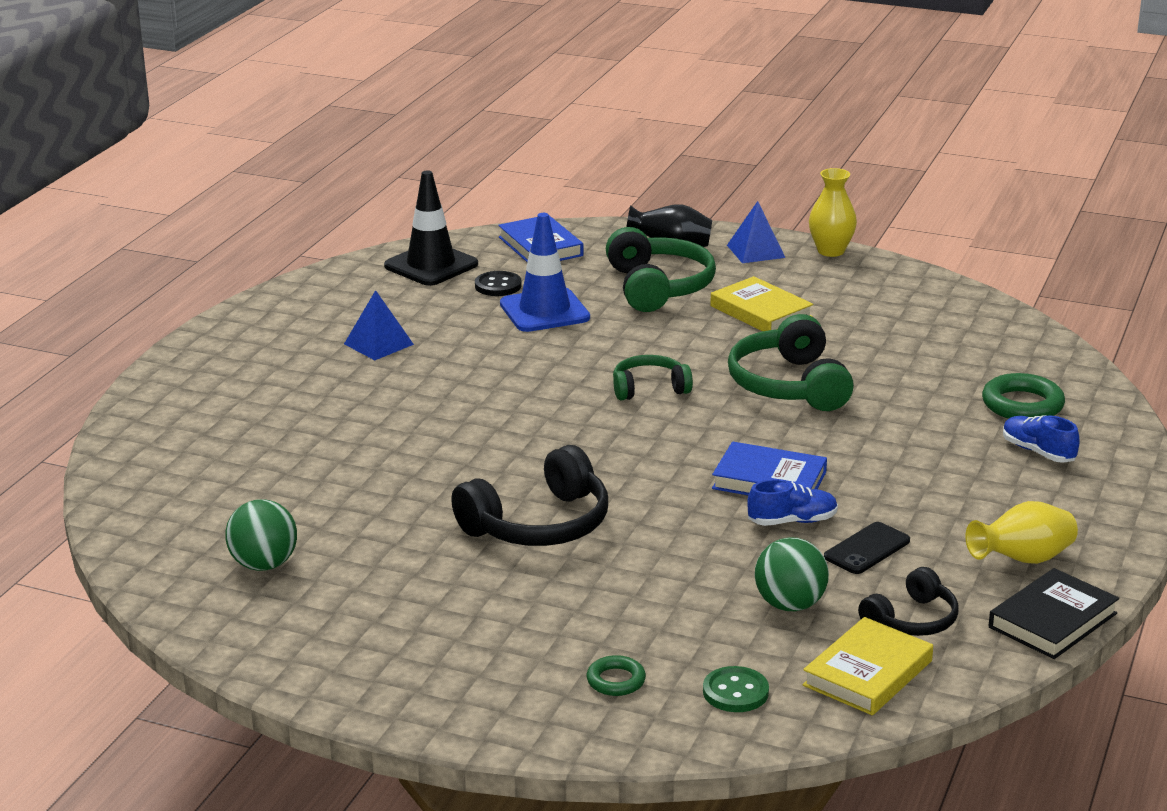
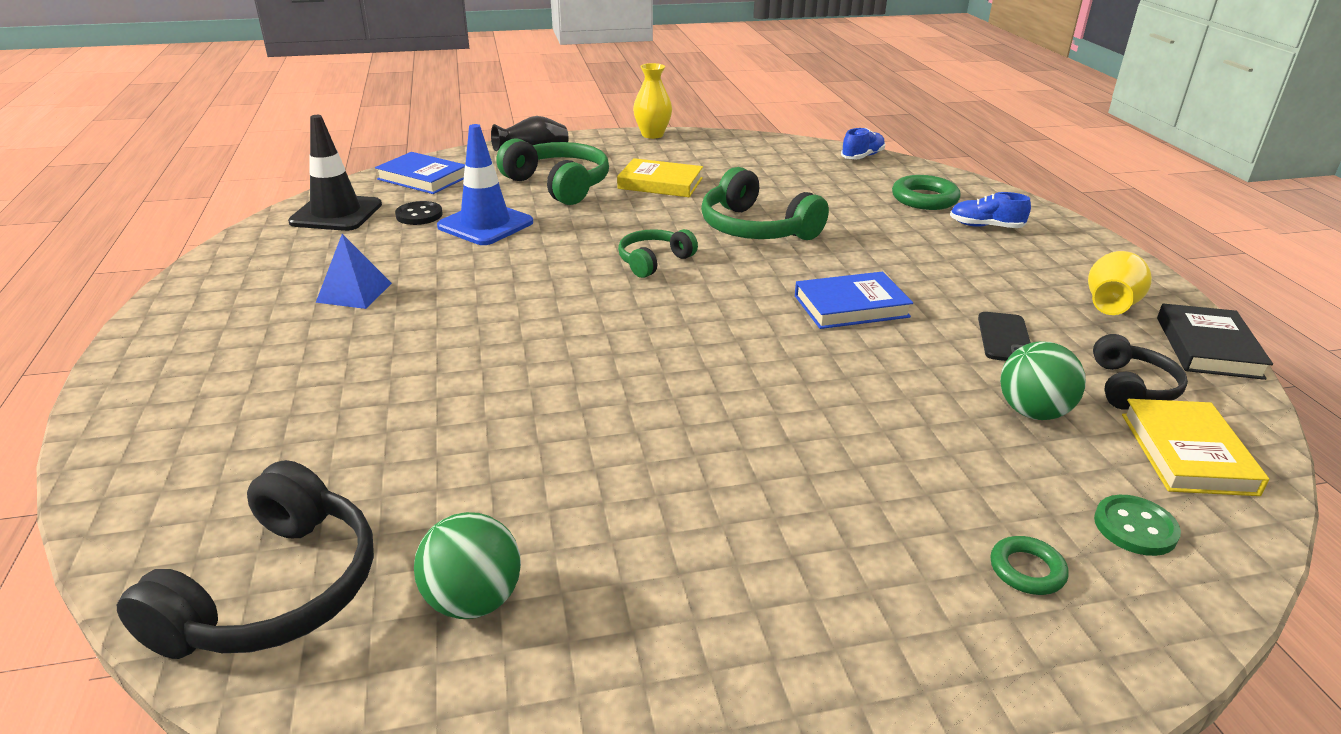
camera: 35 degrees left, 5 degrees up
black headphones [451,445,608,546] -> black headphones moved to [117,460,374,659]
blue pyramid [727,201,786,263] -> none
blue shoe [747,479,838,526] -> blue shoe moved to [841,128,885,159]

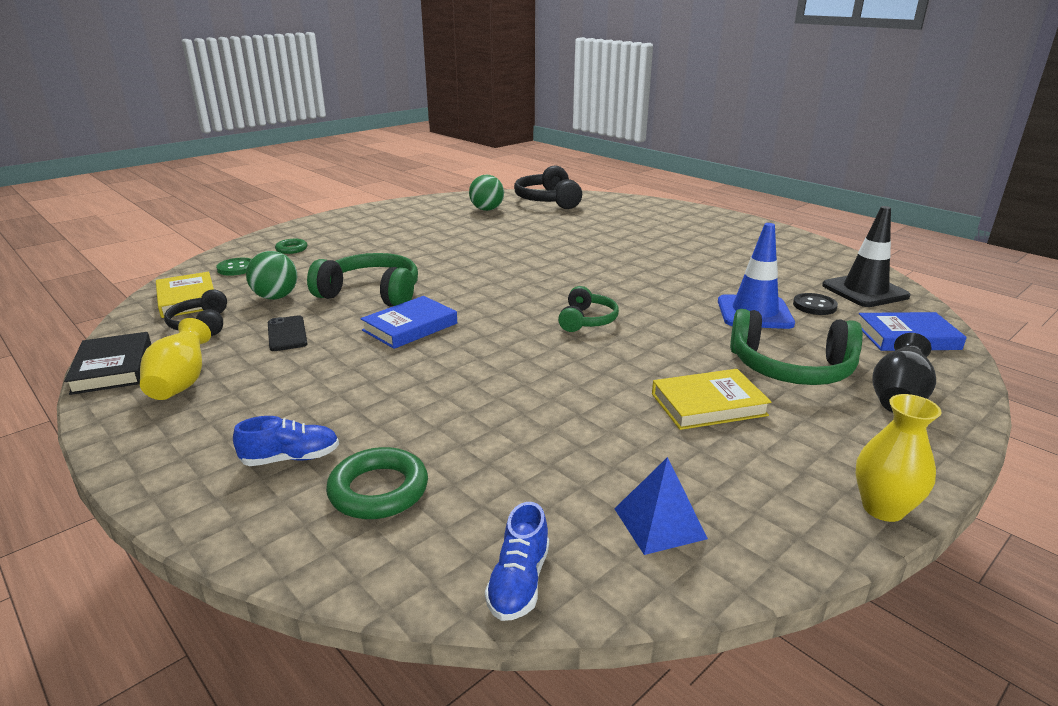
camera: 150 degrees right, 5 degrees down
blue pyramid [316,234,392,309] -> blue pyramid moved to [614,457,708,555]
green headphones [701,167,829,240] -> green headphones moved to [307,253,418,307]

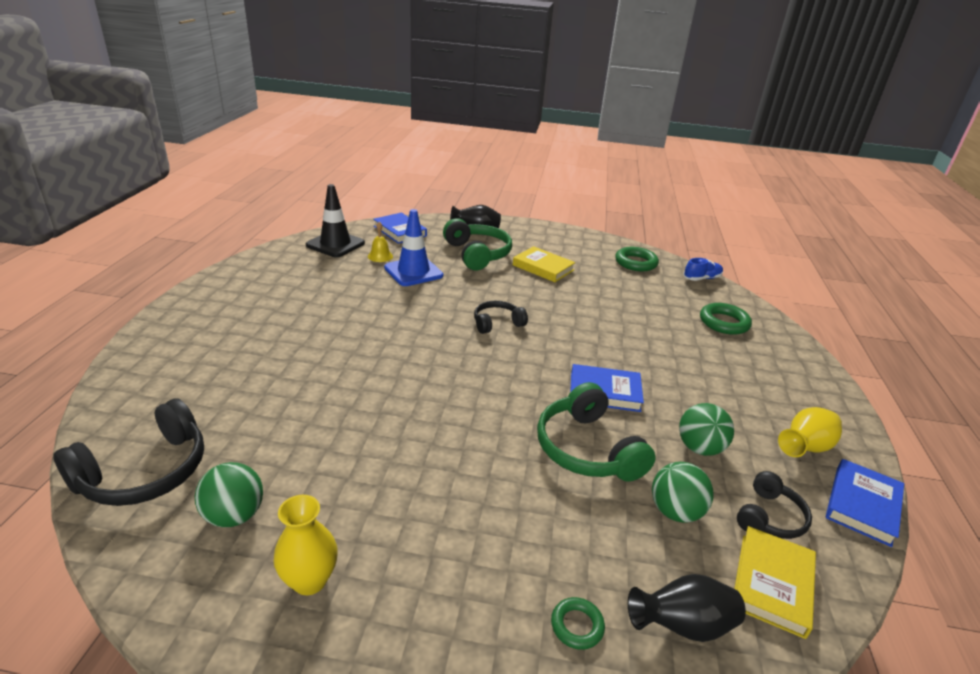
camera: 130 degrees left, 5 degrees up
black book [64,332,151,395] -> blue book [826,459,904,547]
green button [216,258,251,276] -> black vase [628,574,746,642]
blue shoe [233,416,339,466] -> none
black phone [268,315,308,351] -> green ball [679,403,734,456]
green headphones [558,286,619,332] -> black headphones [474,301,528,334]
blue pyramid [614,457,708,555] -> green ring [615,247,659,271]
black button [793,293,838,315] -> yellow bell [368,222,393,262]
yellow vase [855,394,941,522] -> yellow vase moved to [274,495,338,595]

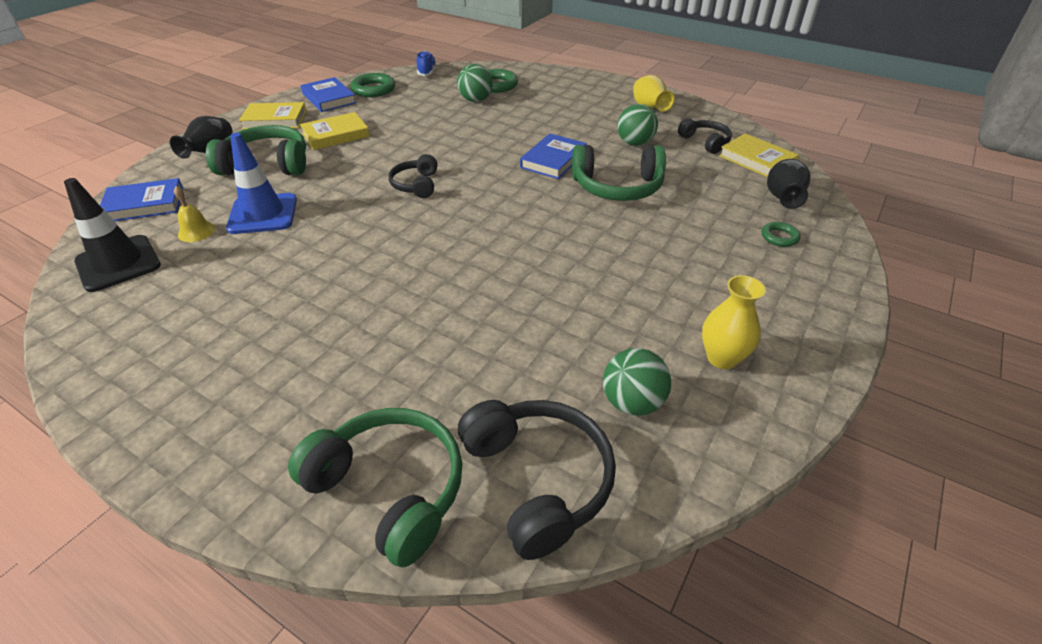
camera: 65 degrees left, 10 degrees up
green ball [652,462,714,522] -> green ball moved to [457,64,493,102]
blue book [826,459,904,547] -> blue book moved to [301,77,356,112]
none -> yellow book [239,102,307,130]
none -> green headphones [288,408,462,567]

